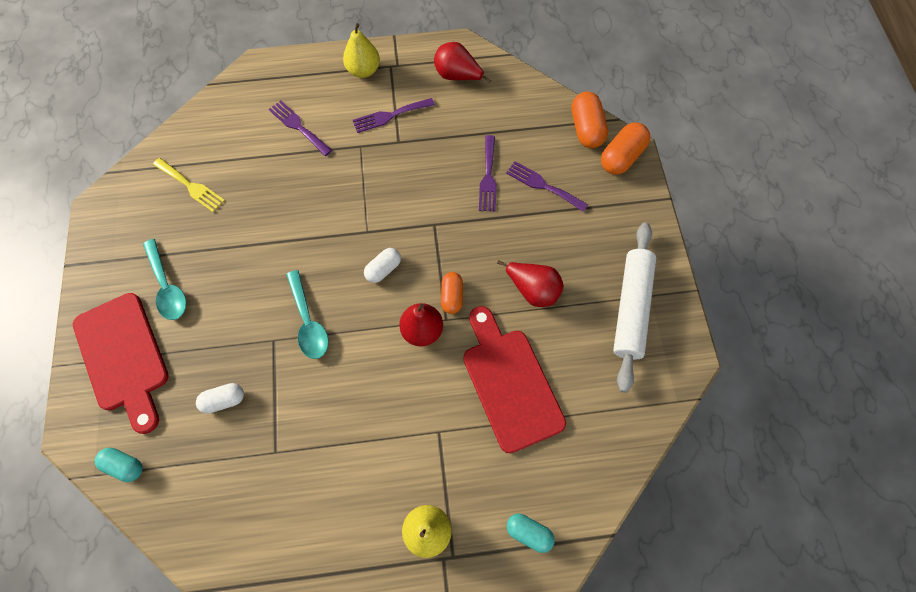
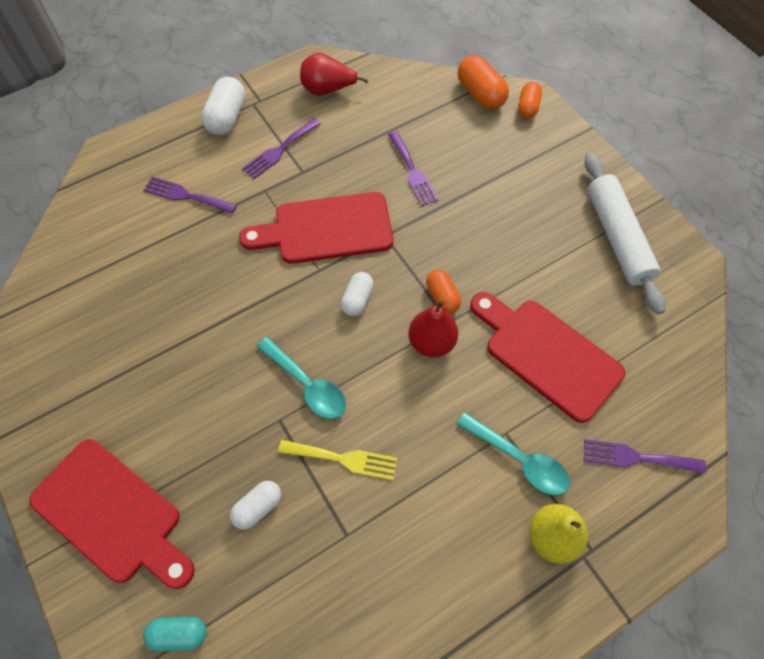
camera: 25 degrees left, 5 degrees down
turquoise spoon [143,239,186,320] -> turquoise spoon moved to [456,413,570,495]
yellow fork [153,158,225,212] -> yellow fork moved to [278,440,397,480]
yellow pear [343,23,380,78] -> white capsule [201,77,245,135]
red pear [497,260,564,307] -> none
purple fork [506,161,588,212] -> purple fork moved to [584,439,706,474]
turquoise capsule [507,514,555,553] -> none
orange capsule [601,122,650,175] -> orange capsule [518,82,542,118], size x0.64
none -> red cutting board [239,192,393,264]

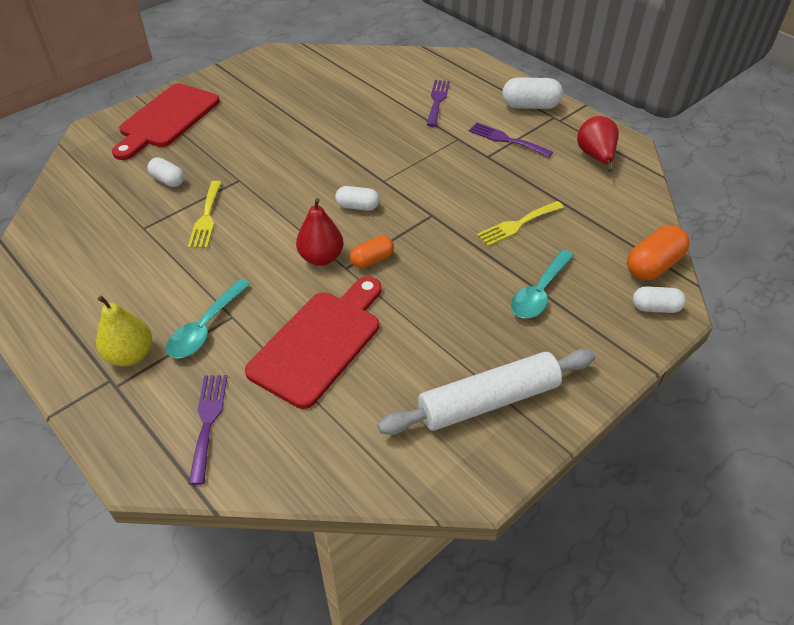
camera: 80 degrees right, 15 degrees down
turquoise capsule [143,617,207,652] -> none
red cutting board [239,192,393,264] -> none
turquoise spoon [256,337,346,419] -> turquoise spoon moved to [511,250,574,318]
purple fork [388,131,439,206] -> yellow fork [476,201,564,246]
orange capsule [518,82,542,118] -> white capsule [633,286,686,313]

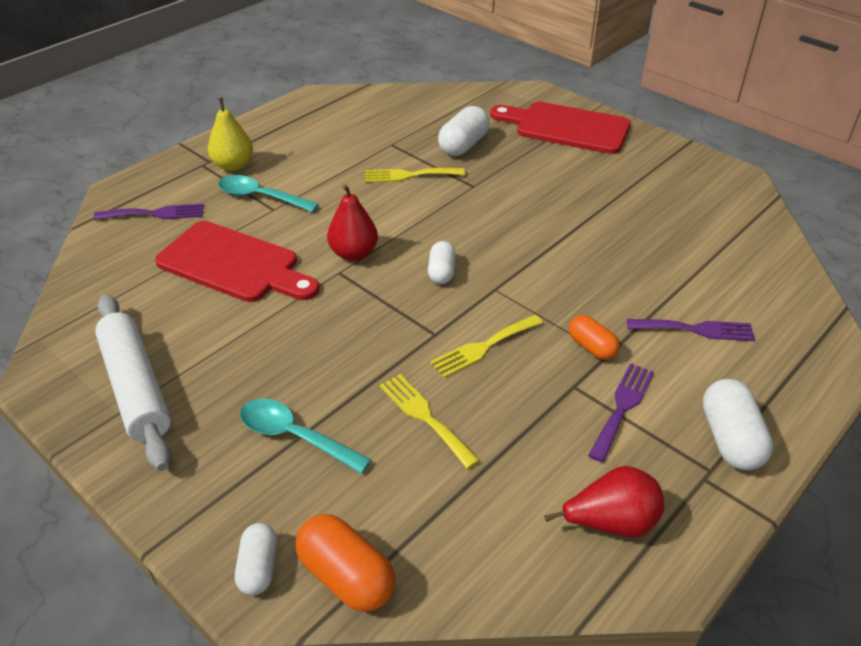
camera: 85 degrees right, 5 degrees down
white capsule [147,157,184,187] -> white capsule [438,106,490,156], size x1.56
orange capsule [350,235,394,269] -> orange capsule moved to [569,315,620,360]
none -> yellow fork [430,315,543,378]

